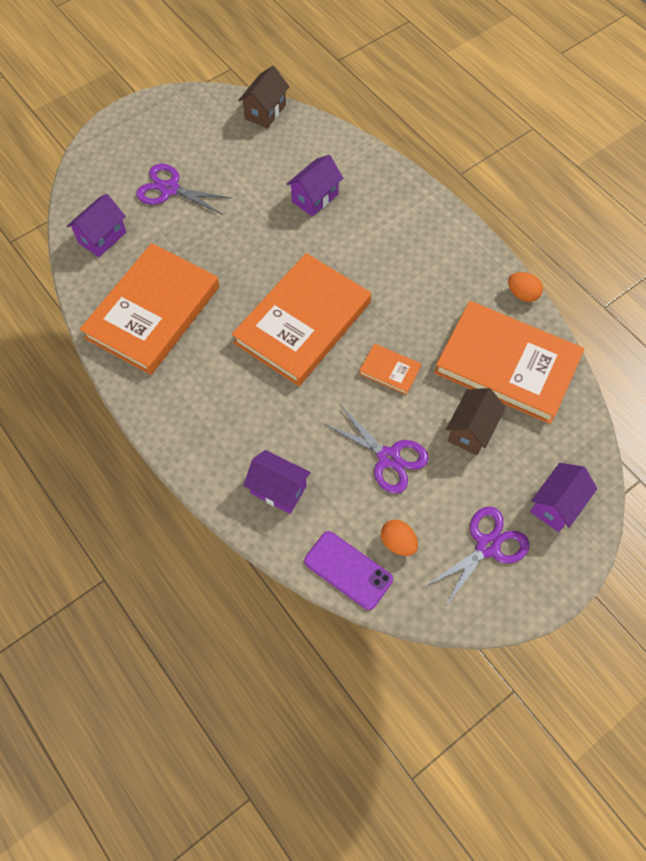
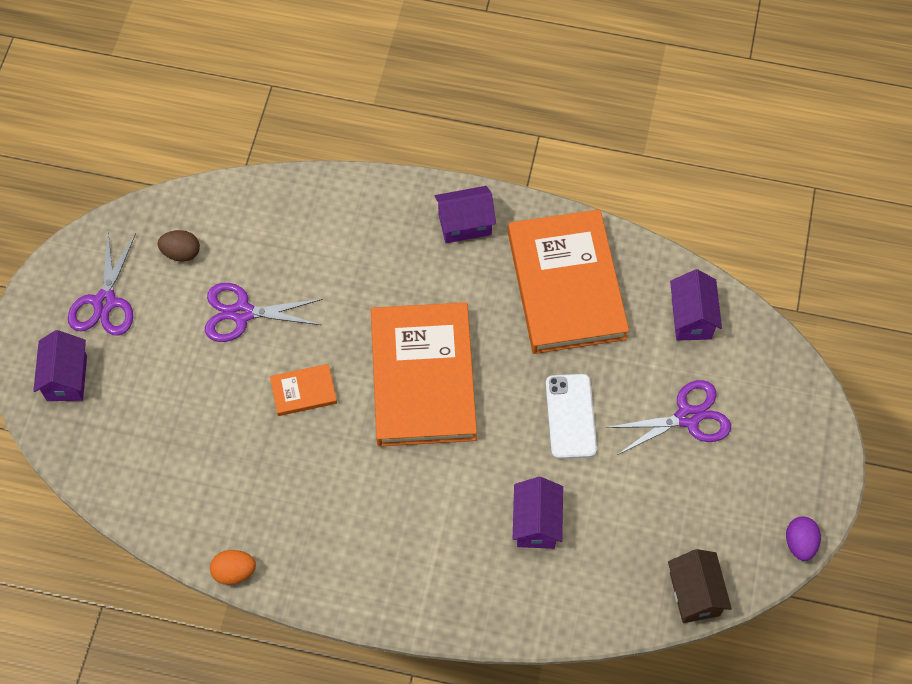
camera: 140 degrees right, 0 degrees up
purple house [243,450,311,514] -> purple house moved to [435,186,496,243]
purple phone [304,531,393,610] -> none
orange egg [381,520,418,556] -> brown egg [158,230,200,262]
orange book [434,301,585,424] -> none
brown house [446,388,506,455] -> none
none -> white phone [546,374,597,459]
none -> purple egg [786,517,821,561]

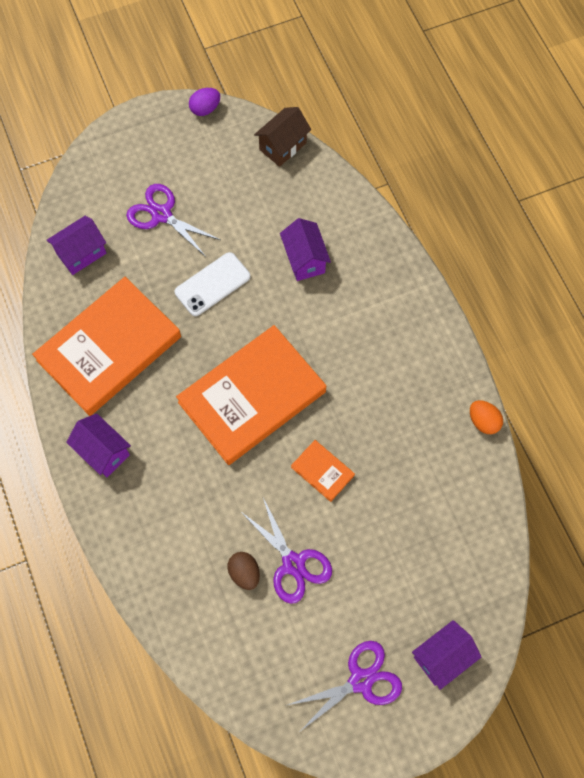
camera: 125 degrees left, 5 degrees up
brown egg [158,230,200,262] -> brown egg moved to [227,552,260,590]
purple house [513,477,563,549] -> purple house turned 75 degrees counterclockwise [280,218,331,281]

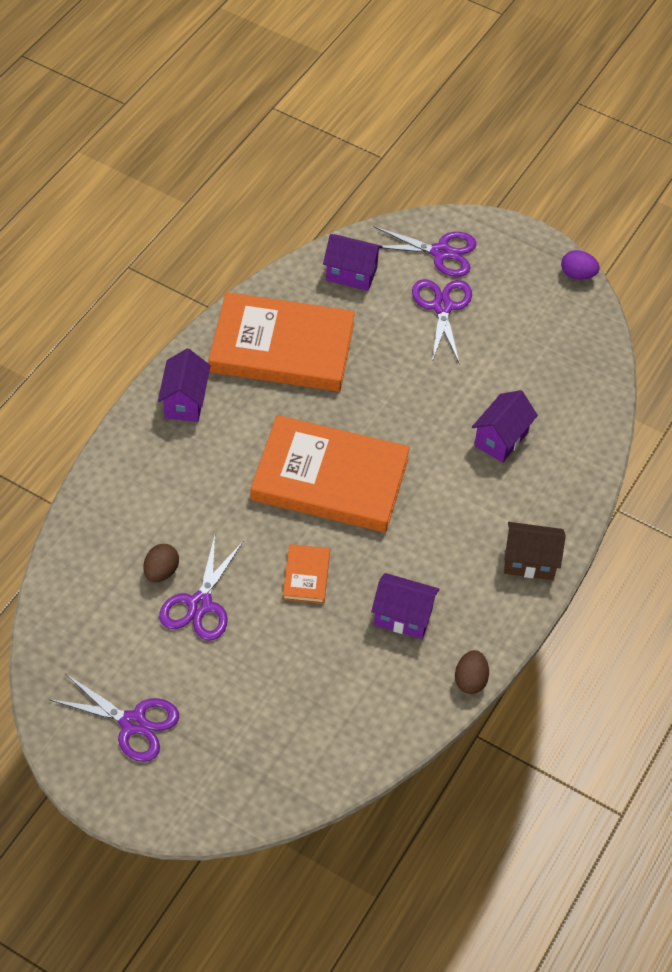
camera: 50 degrees right, 15 degrees down
white phone [175,252,250,316] -> none
brown house [254,107,311,167] -> brown house moved to [504,522,566,580]
purple house [412,620,482,690] -> purple house moved to [371,573,439,639]
orange egg [470,400,503,434] -> brown egg [455,650,489,694]
none -> purple scissors [374,226,477,277]

